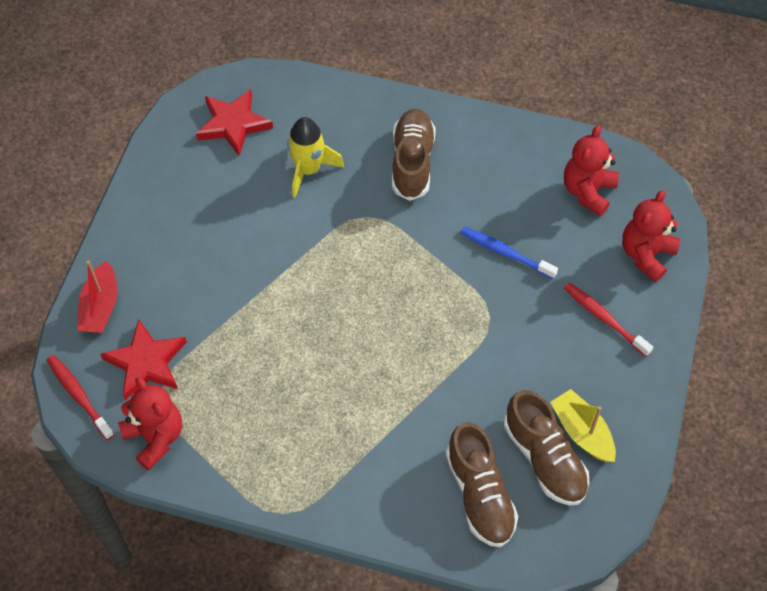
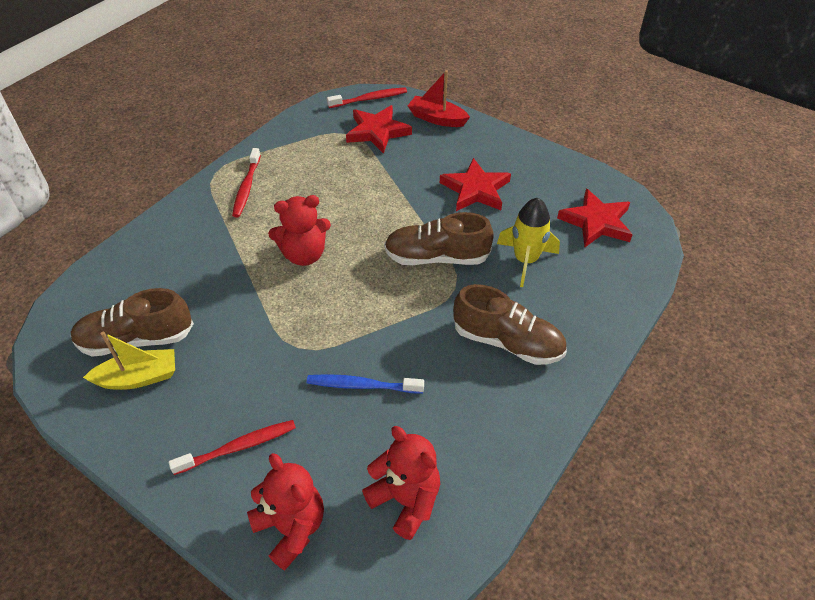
camera: 110 degrees right, 10 degrees down
red teddy bear [118,377,182,470] -> red teddy bear moved to [268,195,331,266]
brown shoe [446,422,518,547] -> brown shoe moved to [384,212,494,265]
blue toothbrush [460,227,558,279] -> blue toothbrush turned 135 degrees counterclockwise [307,374,424,393]
none -> red toothbrush [232,148,261,217]
none -> red star [440,158,511,211]

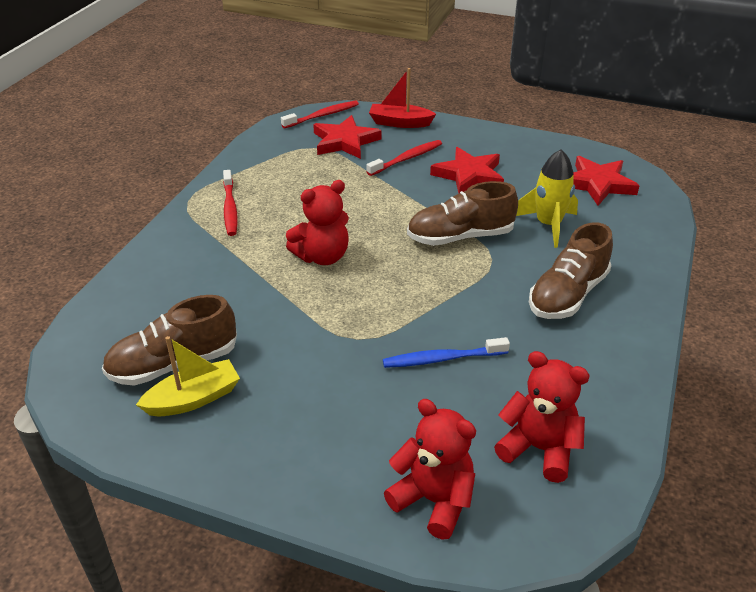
camera: 15 degrees left, 10 degrees down
red toothbrush [168,420,296,475] -> red toothbrush moved to [367,140,442,176]
brown shoe [453,284,567,365] -> brown shoe turned 120 degrees clockwise [529,223,613,319]

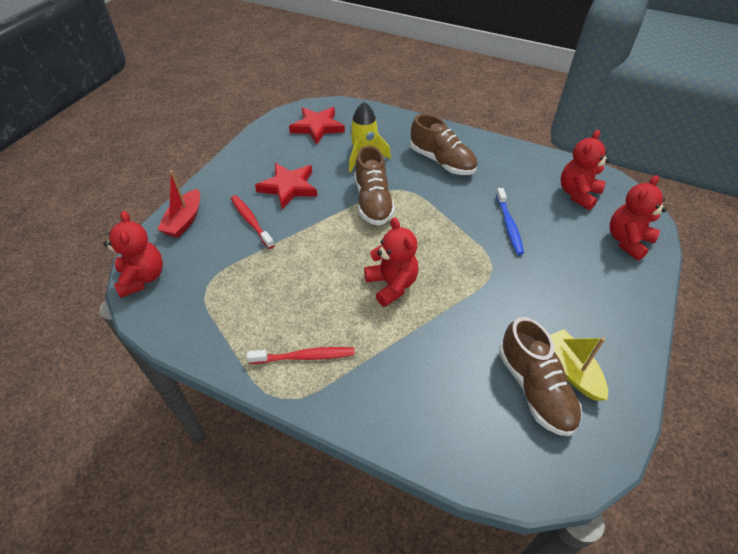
camera: 85 degrees left, 10 degrees up
red toothbrush [281,101,359,128] -> red teddy bear [103,211,163,298]
red star [313,115,382,159] -> none

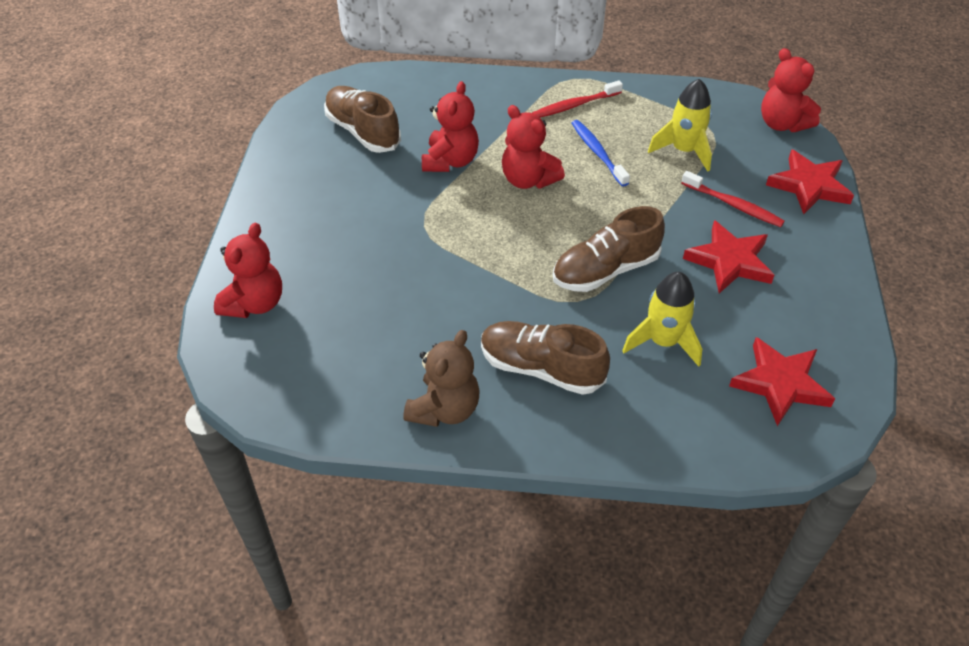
camera: 160 degrees right, 0 degrees up
red boat [157,171,200,238] -> red star [766,149,854,214]
brown shoe [355,145,395,226] -> brown shoe turned 90 degrees counterclockwise [553,206,665,292]
blue toothbrush [496,188,524,255] -> blue toothbrush moved to [572,120,630,187]
yellow boat [550,329,608,401] -> none
red teddy bear [561,130,610,210] -> red teddy bear moved to [422,81,479,172]
none -> brown teddy bear [404,330,480,427]
none -> yellow rocket [648,79,712,172]

